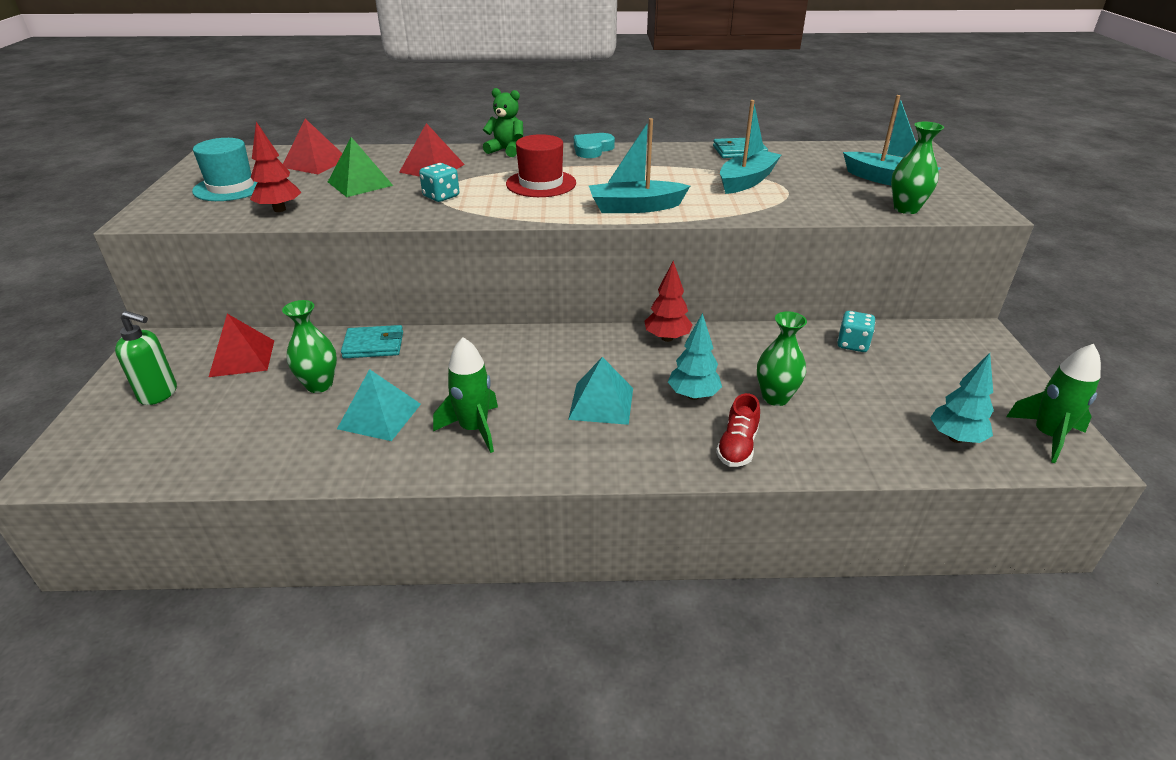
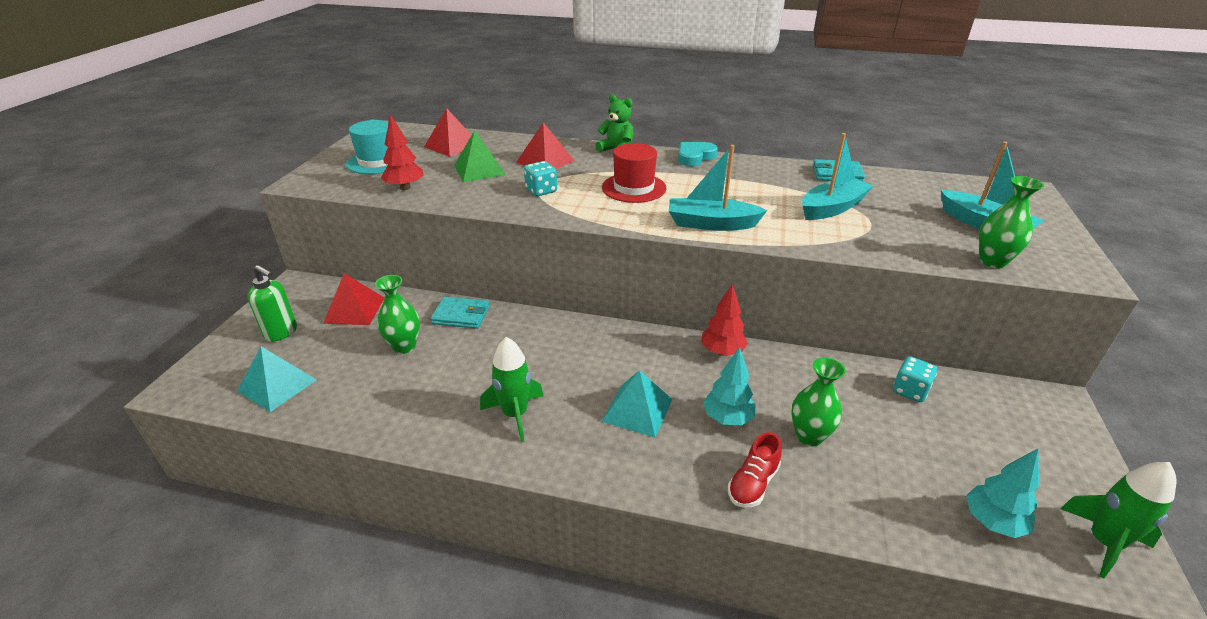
camera: 15 degrees right, 0 degrees up
turquoise pyramid [337,369,421,441] -> turquoise pyramid moved to [237,346,317,412]

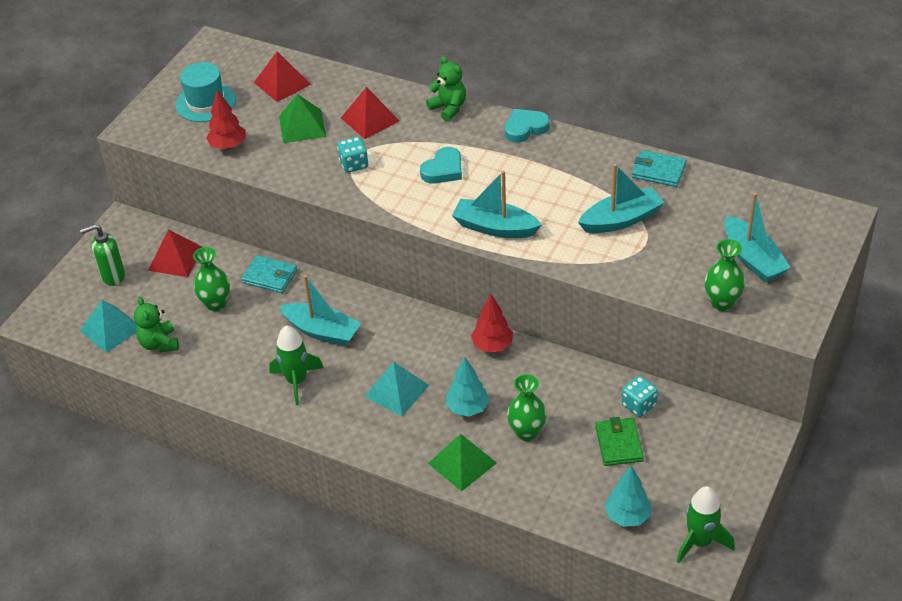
camera: 15 degrees right, 10 degrees up
green soap dispenser [247,265,297,342] -> green soap dispenser turned 120 degrees clockwise [80,224,125,286]
red hat [602,143,667,203] -> turquoise heart [420,147,462,184]
red shoe [728,432,782,507] -> green pyramid [428,434,497,491]
none -> green teddy bear [134,297,179,352]
none -> turquoise boat [280,275,361,346]
none -> green wallet [595,417,644,466]

